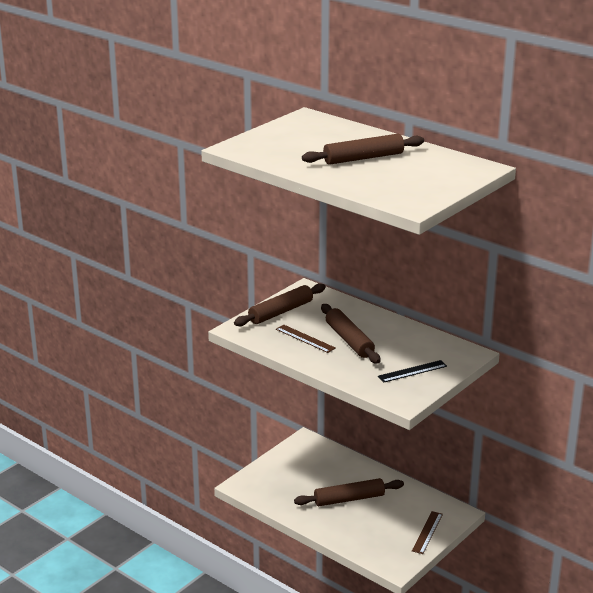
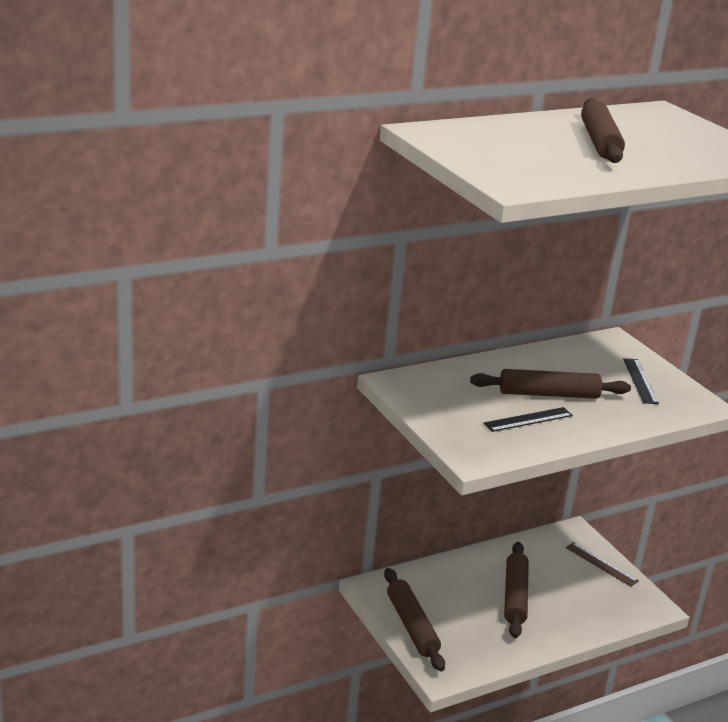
camera: 70 degrees left, 0 degrees up
brown rolling pin [234,283,326,326] -> brown rolling pin moved to [384,568,445,672]
brown ruler [276,325,336,353] -> black ruler [483,407,573,432]

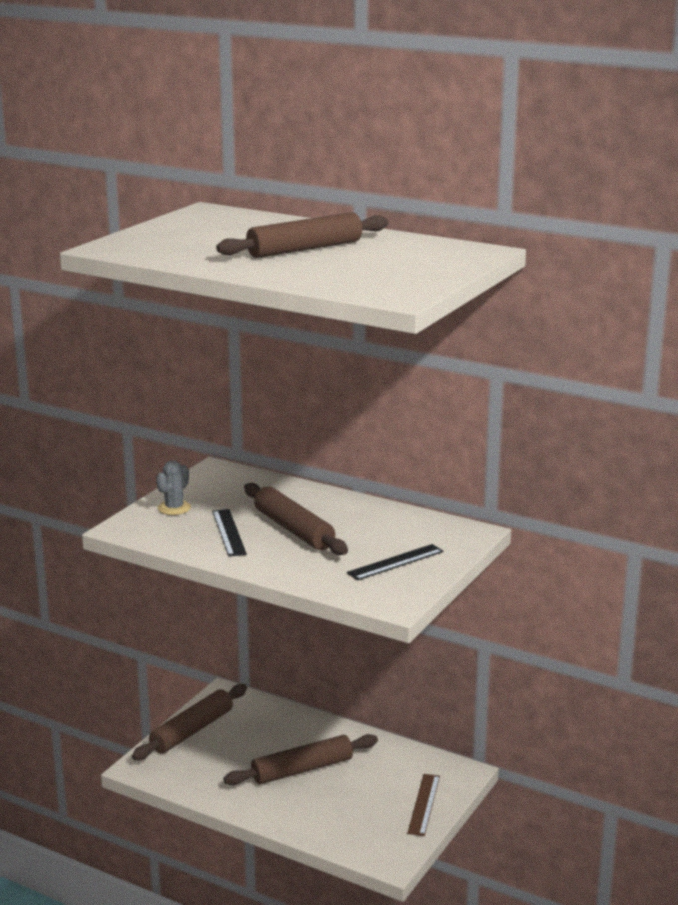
camera: 60 degrees right, 5 degrees down
black ruler [483,407,573,432] -> black ruler turned 45 degrees clockwise [212,509,247,557]
none -> grey cactus [156,460,191,515]

